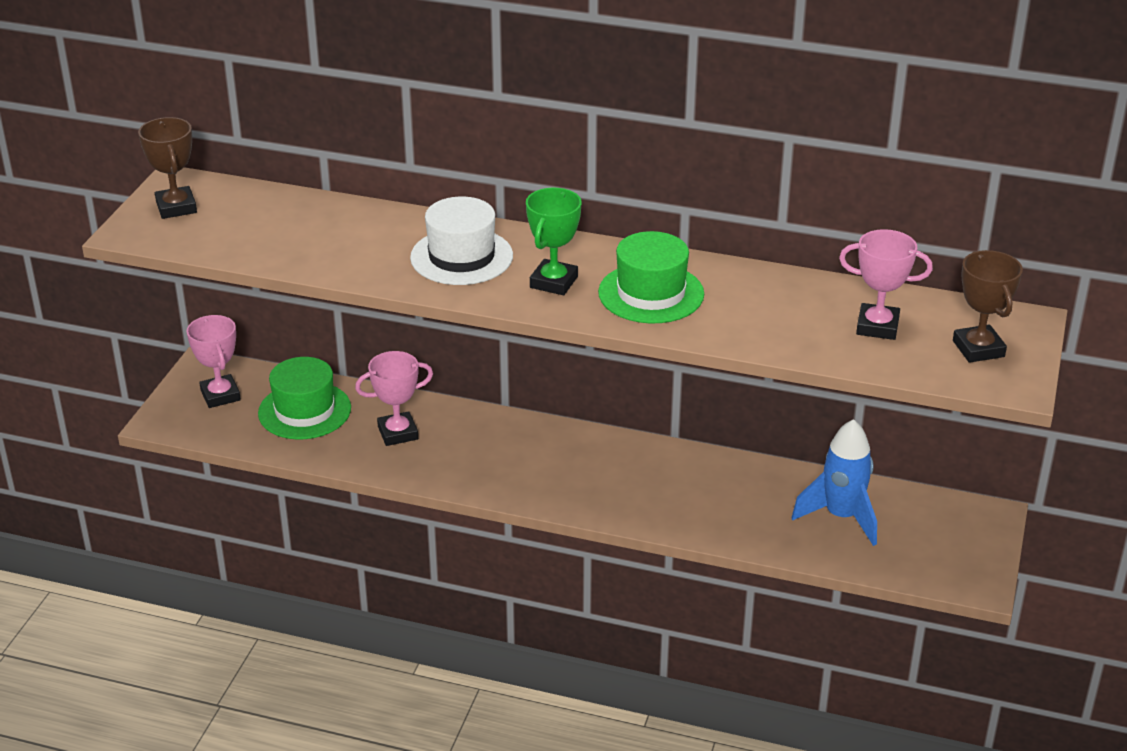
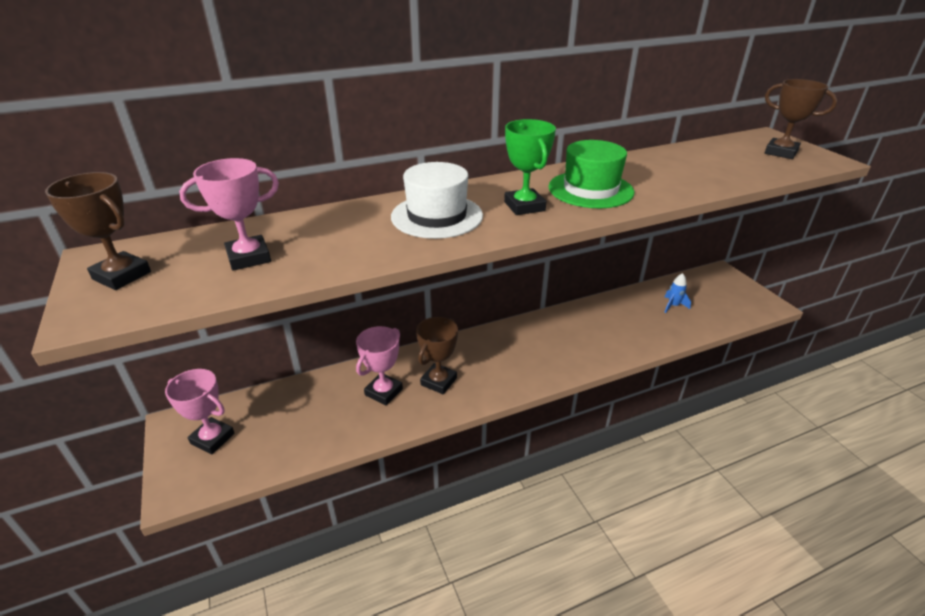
camera: 40 degrees left, 0 degrees up
green hat [258,357,351,439] -> none
blue rocket [791,419,877,546] -> blue rocket [664,273,691,313], size x0.50
pink trophy [839,229,933,340] -> pink trophy moved to [179,158,279,271]
none -> brown trophy [416,317,458,394]

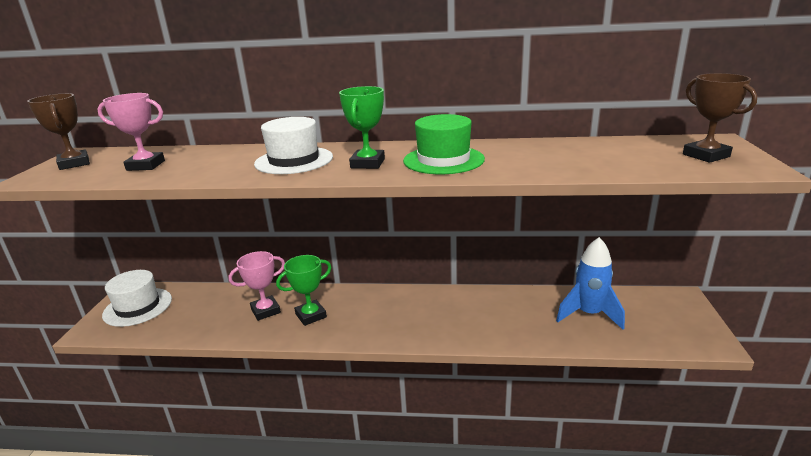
camera: 30 degrees right, 10 degrees down
pink trophy [165,369,235,454] -> white hat [102,270,172,327]
brown trophy [416,317,458,394] -> green trophy [276,255,331,326]
blue rocket [664,273,691,313] -> blue rocket [556,237,625,330], size x2.00

